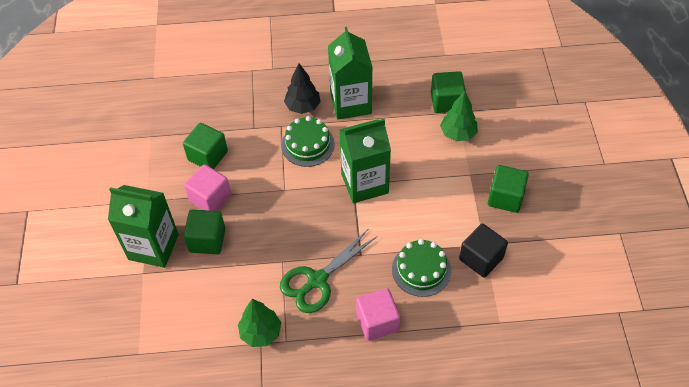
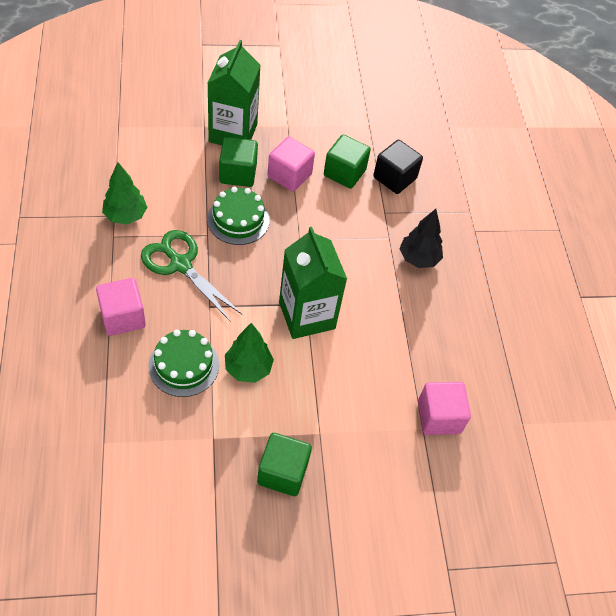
camera: 80 degrees right, 0 degrees up
green cake [281,116,335,167] -> green cake moved to [207,187,270,245]
green carton [328,27,373,120] -> none
green cube [431,71,466,113] -> pink cube [418,382,471,435]
green tree [440,91,477,141] -> green tree moved to [225,323,274,383]
black cube [459,223,508,278] -> black cube moved to [373,140,423,194]

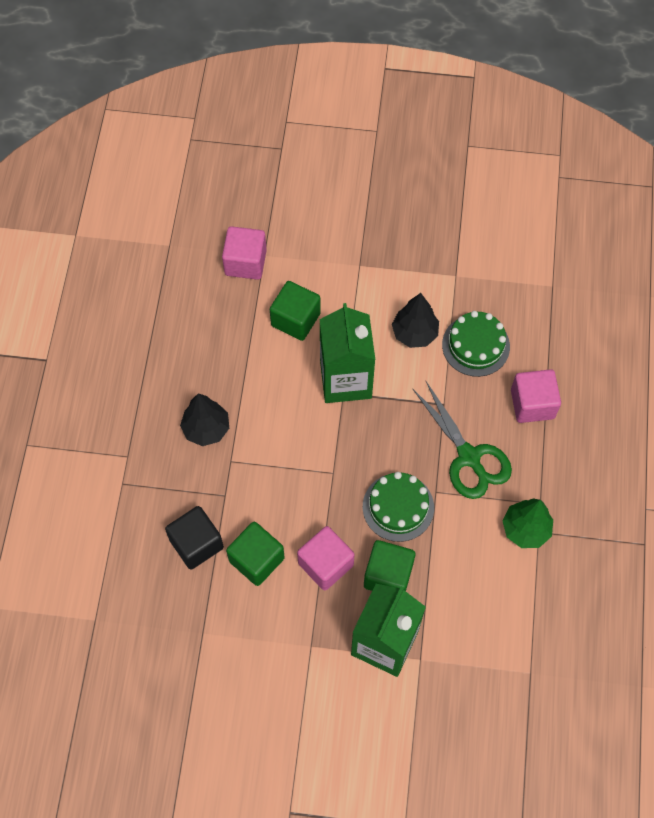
camera: 160 degrees left, 10 degrees up
green tree [225,323,274,383] -> black tree [392,293,439,348]
green cube [257,433,312,496] -> green cube moved to [270,281,321,341]

